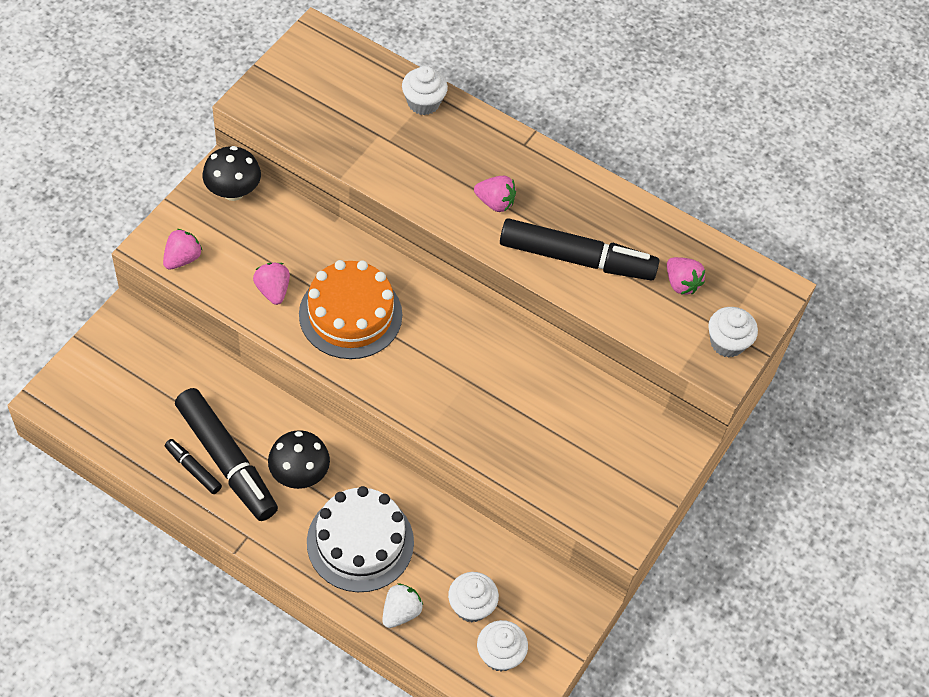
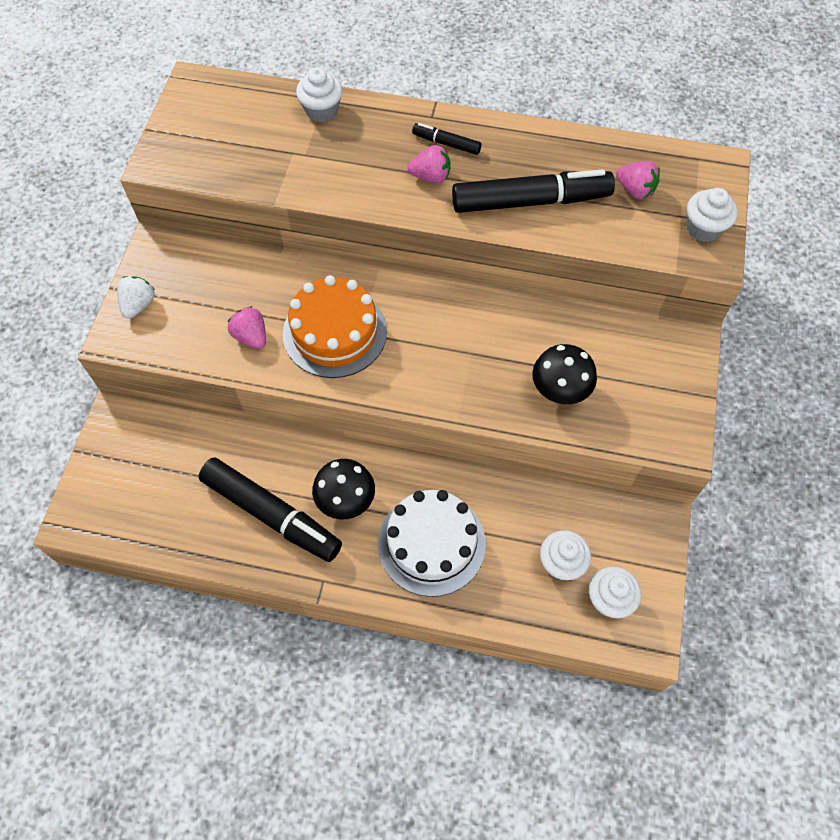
camera: 15 degrees left, 5 degrees up
pink strawberry [163,229,203,270] -> none
black marker [165,439,222,494] -> black marker moved to [412,123,482,155]
black mushroom [202,146,261,201] -> black mushroom moved to [532,344,597,404]
white strawberry [382,583,423,628] -> white strawberry moved to [117,276,155,319]

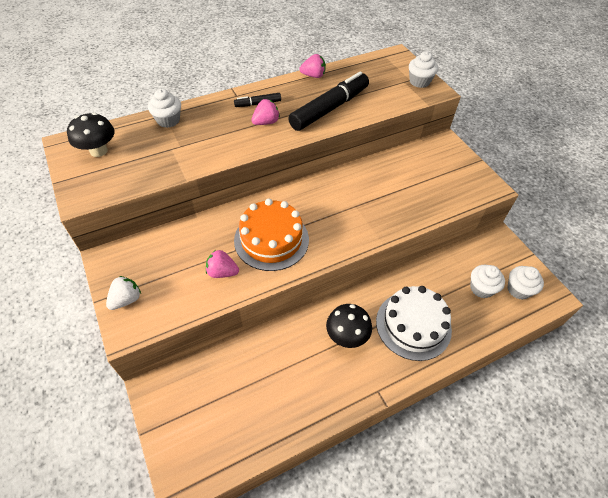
camera: 40 degrees left, 10 degrees down
white strawberry [117,276,155,319] -> white strawberry turned 60 degrees clockwise [106,276,141,310]
black marker [199,458,342,562] -> none
black mushroom [532,344,597,404] -> black mushroom moved to [67,112,115,157]
pink strawberry [616,161,660,199] -> pink strawberry moved to [299,54,326,78]

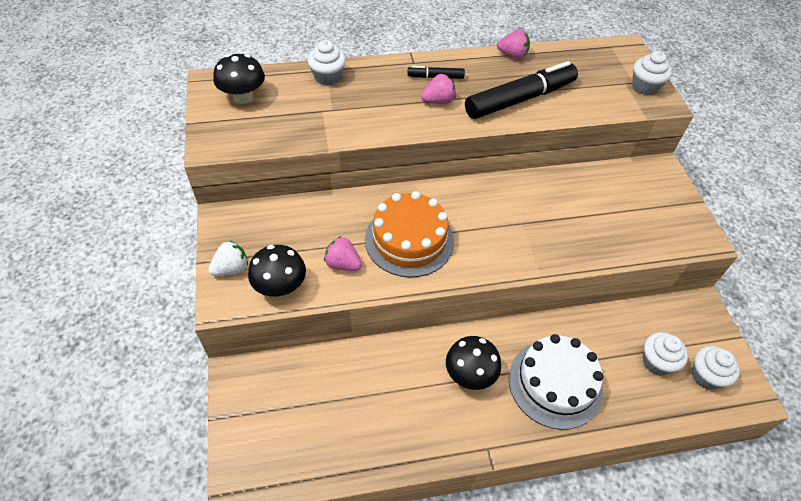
camera: 15 degrees right, 0 degrees up
none -> black mushroom [248,245,306,297]

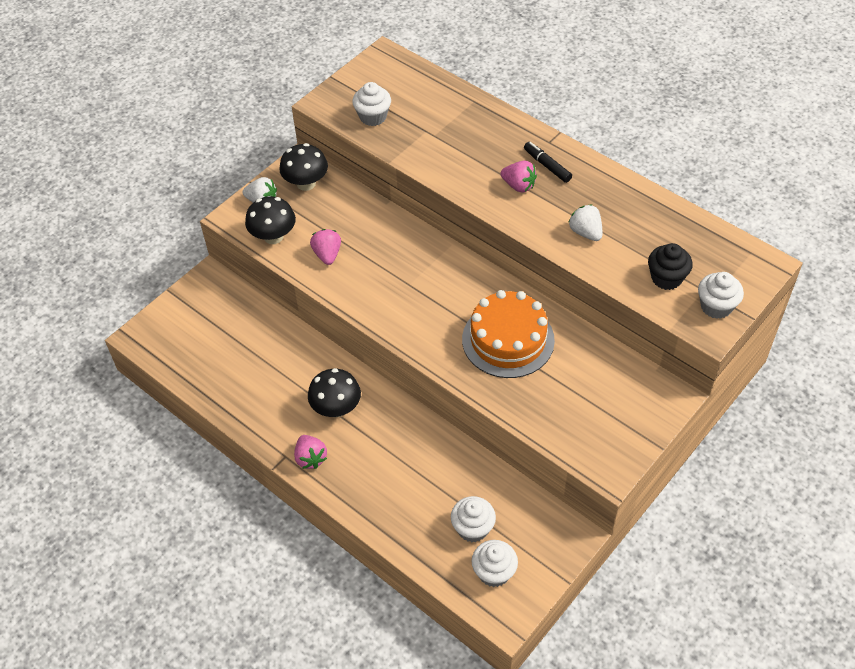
camera: 55 degrees right, 0 degrees up
black mushroom [213,54,265,104] -> black mushroom moved to [279,143,328,191]
white cupcake [308,40,346,86] -> white cupcake moved to [352,82,391,126]
orange cake [365,191,454,278] -> orange cake moved to [462,290,555,378]
black marker [465,61,578,119] -> white strawberry [568,205,602,241]
pink strawberry [497,30,530,59] -> pink strawberry moved to [294,435,327,469]
white cake [509,334,604,430] -> none
none -> black cupcake [648,243,693,290]

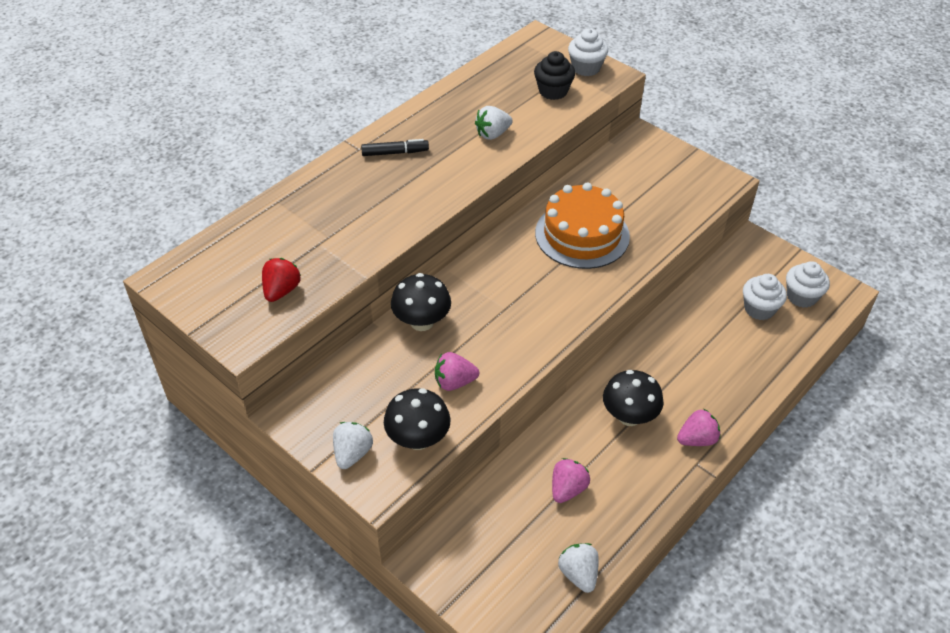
camera: 90 degrees left, 5 degrees down
black mushroom [279,143,328,191] -> black mushroom moved to [391,273,451,331]
white cupcake [352,82,391,126] -> red strawberry [262,258,301,302]
pink strawberry [500,161,537,193] -> pink strawberry moved to [552,458,590,503]
black marker [524,142,572,183] -> black marker turned 150 degrees counterclockwise [361,139,429,156]
none -> white strawberry [558,543,599,593]

